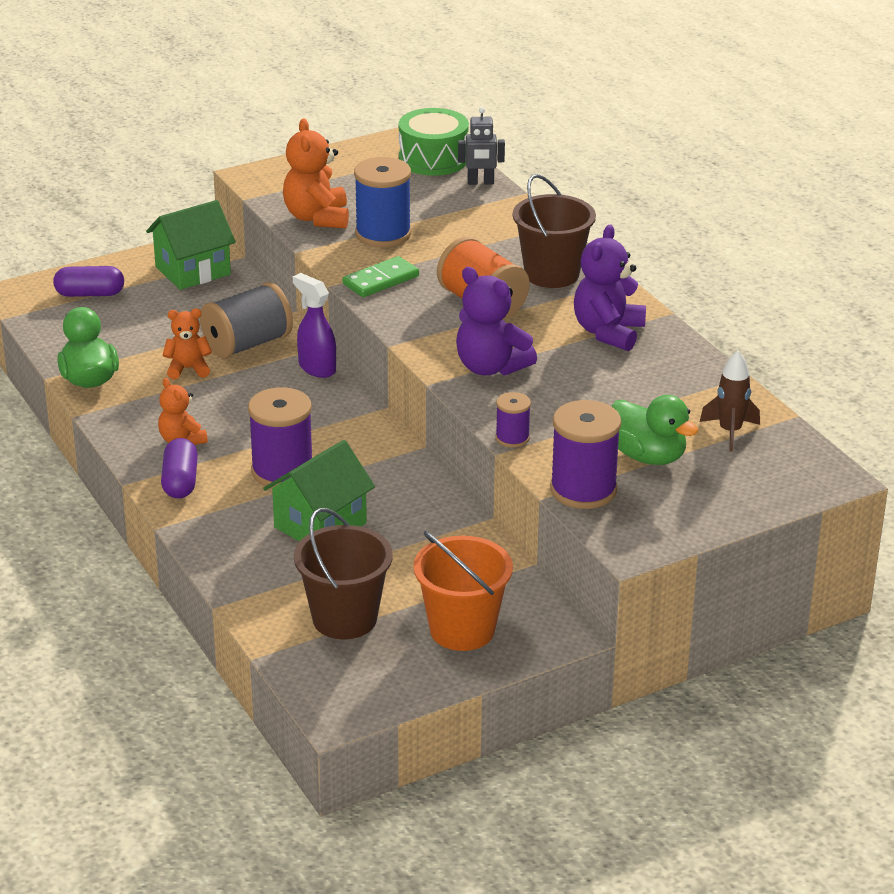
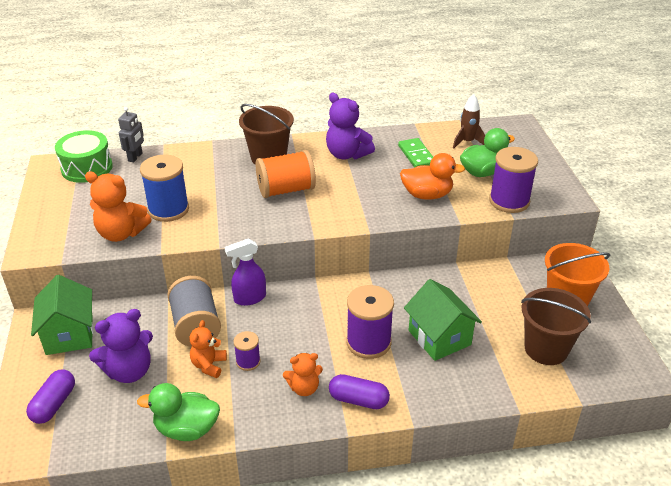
camera: 70 degrees left, 5 degrees up
green domino [343,256,419,297] -> green domino moved to [398,138,433,168]
purple teddy bear [456,267,537,376] -> purple teddy bear moved to [89,309,153,383]
purple spool [496,392,531,448] -> purple spool moved to [233,331,261,371]
none -> orange duck [400,153,465,200]

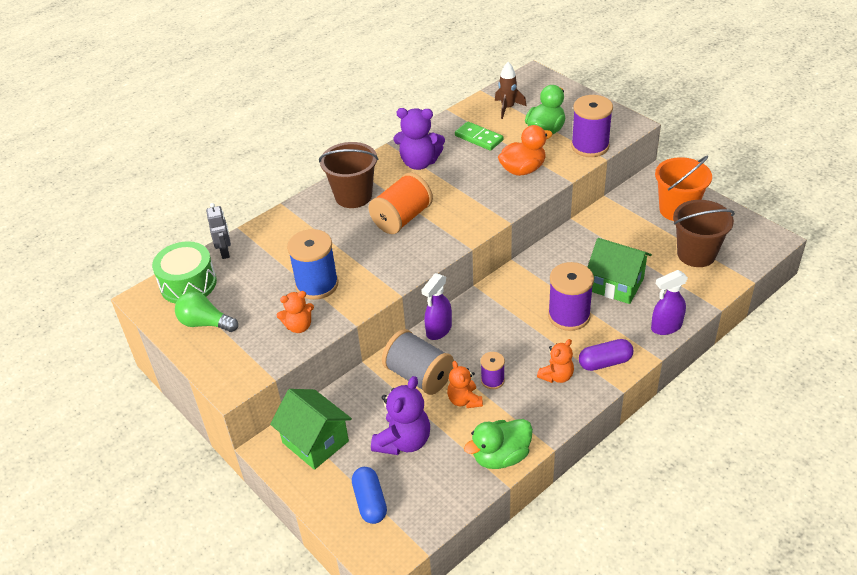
camera: 30 degrees left, 5 degrees up
purple capsule [26,370,75,424] -> blue capsule [352,467,387,524]
orange teddy bear [85,172,152,242] -> orange teddy bear [277,291,314,333], size x0.62
none -> green light bulb [175,292,238,332]
none -> purple spray bottle [651,270,688,335]

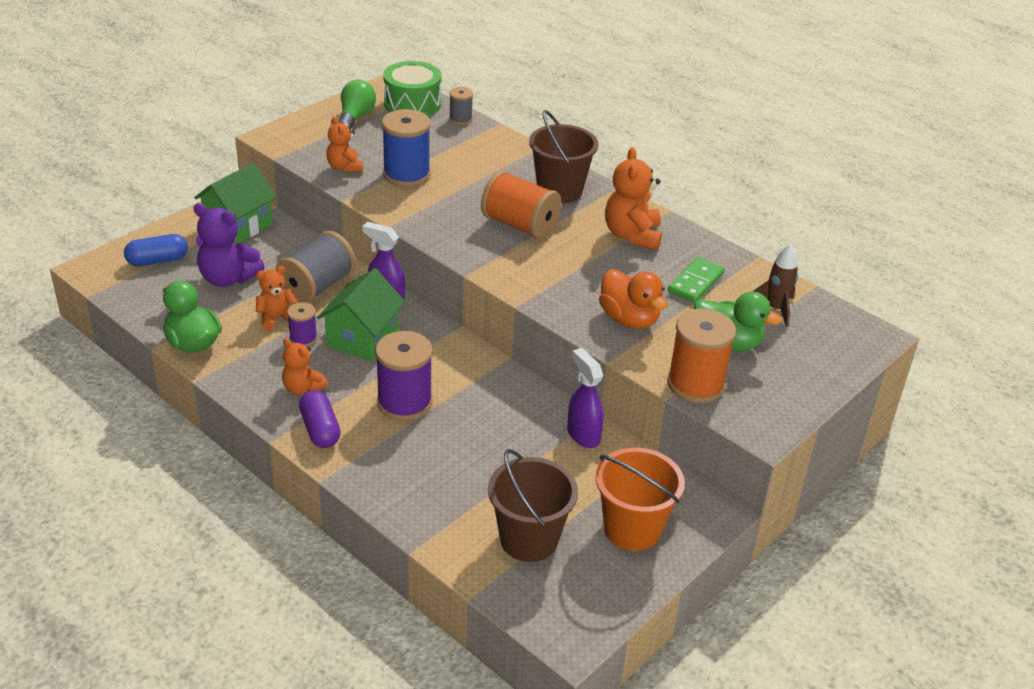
camera: 80 degrees right, 5 degrees down
grey robot [206,203,231,259] -> grey spool [449,87,473,125]
purple teddy bear [393,108,445,170] -> orange teddy bear [605,147,662,250]
purple spool [571,95,613,157] -> orange spool [667,309,736,403]
green house [588,238,652,304] -> green house moved to [317,268,405,362]
purple spray bottle [651,270,688,335] -> purple spray bottle moved to [567,348,604,448]

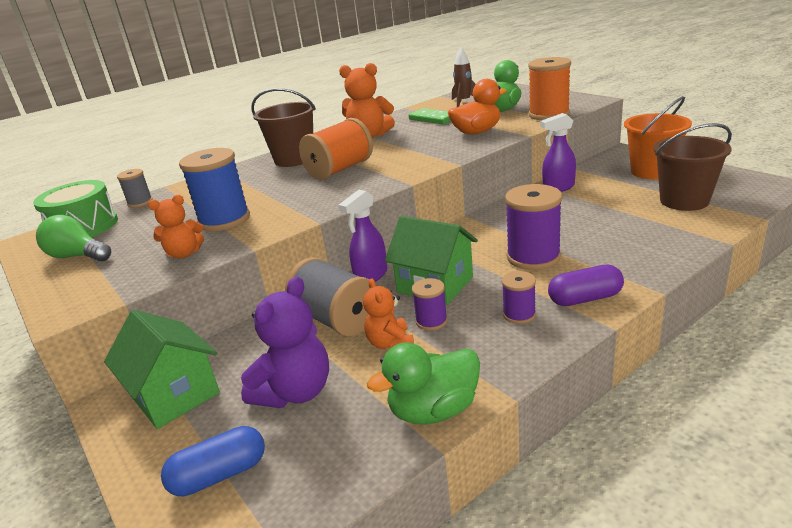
camera: 75 degrees left, 10 degrees down
blue capsule [124,234,188,266] -> blue capsule turned 75 degrees clockwise [161,426,265,496]
orange teddy bear [282,338,328,395] -> purple spool [502,271,536,324]

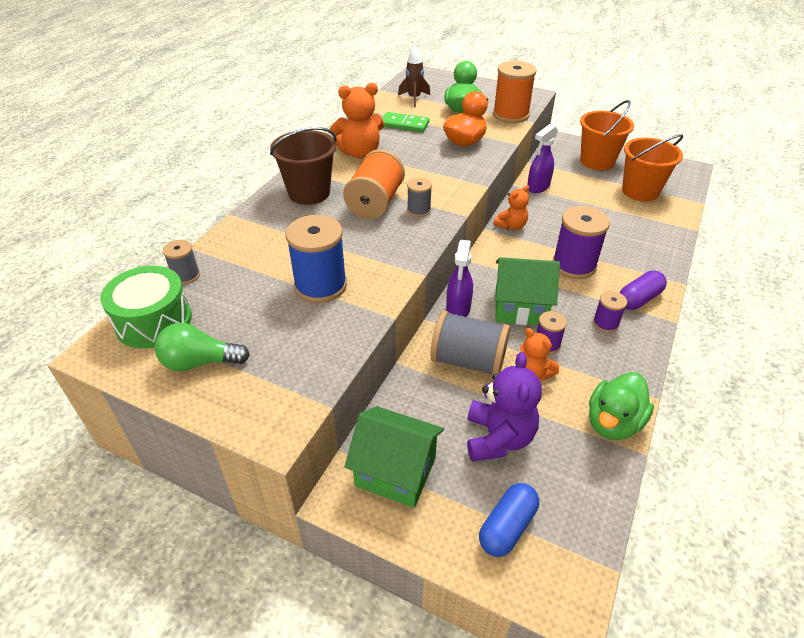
camera: 30 degrees left, 15 degrees up
orange teddy bear [148,195,204,258] -> orange teddy bear moved to [494,185,529,230]
brown bucket [653,123,732,211] -> orange bucket [622,134,684,202]
none -> grey spool [407,177,432,217]

